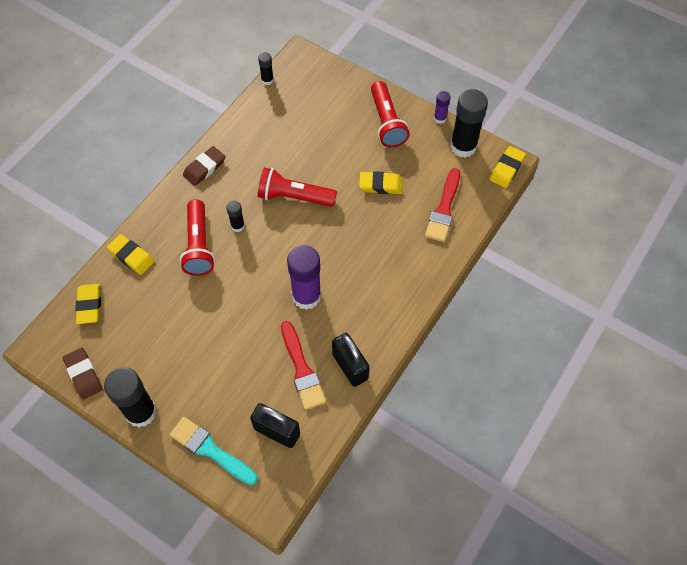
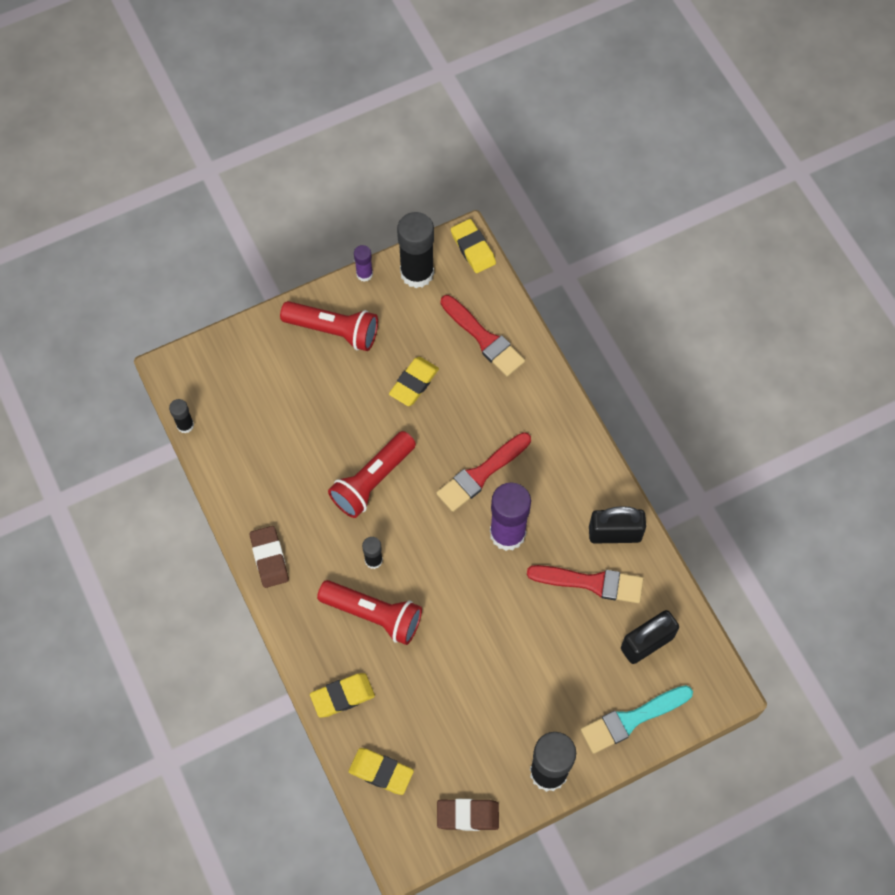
camera: 60 degrees left, 5 degrees up
none -> red brush [436,432,531,512]

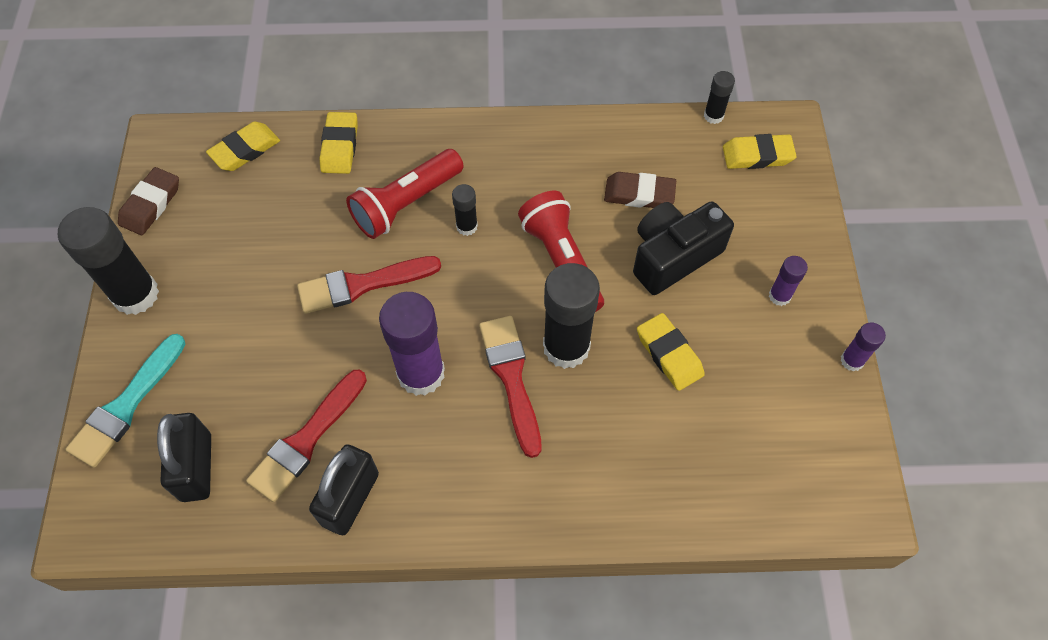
camera: 115 degrees right, 5 degrees down
brown eraser [250,526,289,588] -> brown eraser moved to [604,172,676,208]
red flashlight [280,301,378,351] -> purple glue stick [769,256,808,306]
black glue stick [397,212,434,288] -> black glue stick moved to [543,263,600,369]
red brush [441,295,525,377] -> red brush moved to [297,256,441,314]
yellow eraser [451,219,496,273] -> yellow eraser moved to [723,134,797,169]
turquoise brush [581,685,693,754] -> turquoise brush turned 150 degrees counterclockwise [66,334,185,468]
none -> black camera [633,201,734,295]

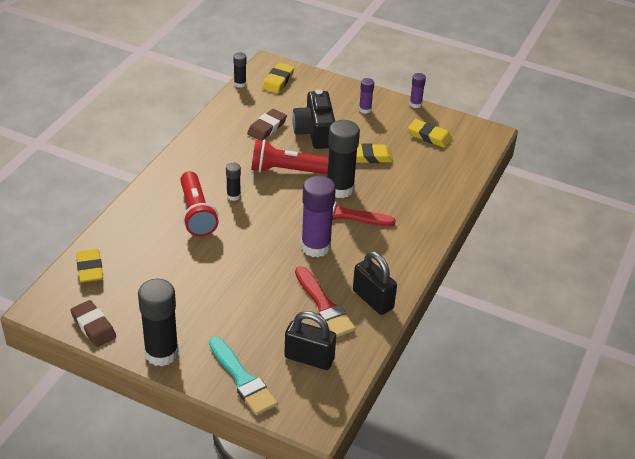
camera: 65 degrees left, 20 degrees down
red brush [297,256,441,314] -> none
yellow eraser [319,112,358,174] -> yellow eraser moved to [408,119,452,148]

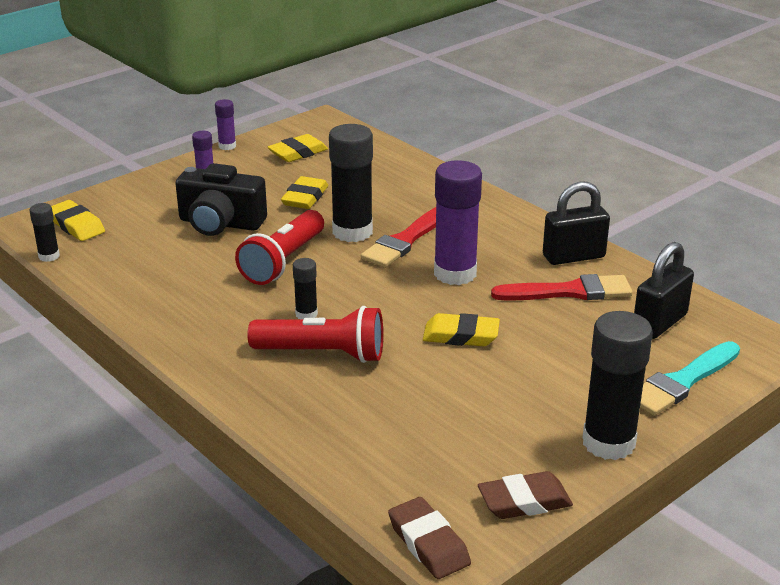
camera: 65 degrees left, 10 degrees down
yellow eraser [76,249,103,283] -> yellow eraser moved to [423,313,500,346]
turquoise brush [209,337,278,415] -> turquoise brush turned 150 degrees clockwise [640,341,740,416]
brown eraser [247,109,287,140] -> brown eraser moved to [388,497,471,579]

